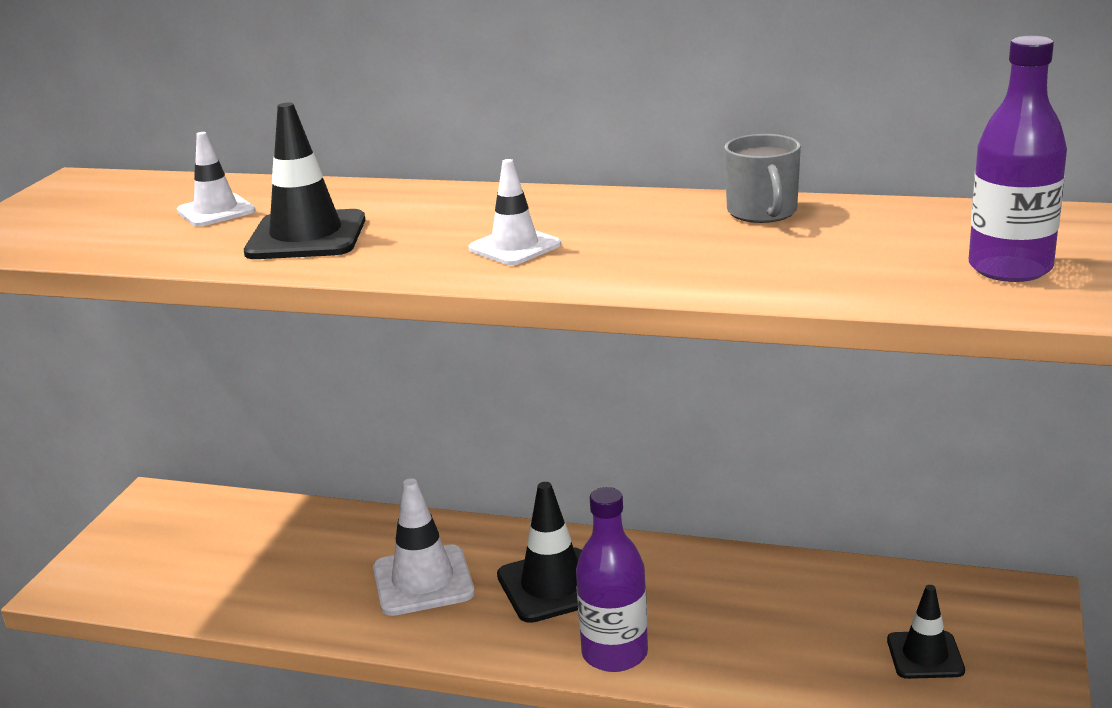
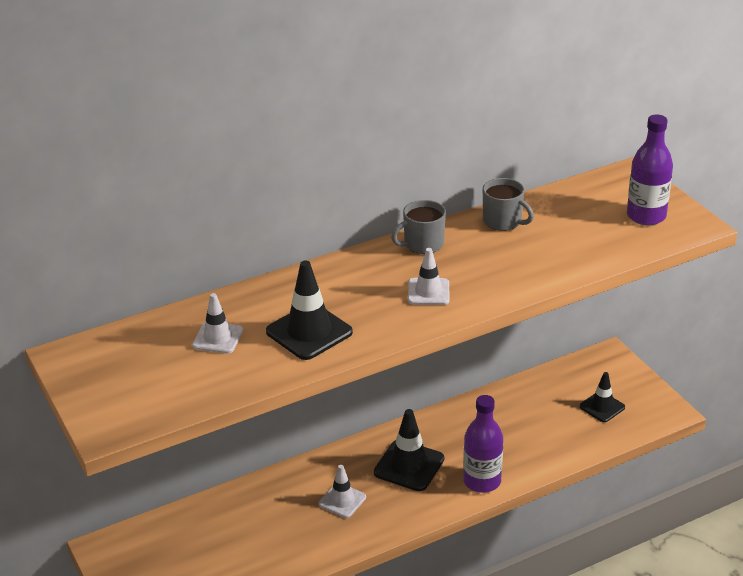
camera: 45 degrees left, 10 degrees up
white traffic cone [373,478,475,616] -> white traffic cone [319,465,366,518], size x0.64
none -> grey mug [391,200,446,254]

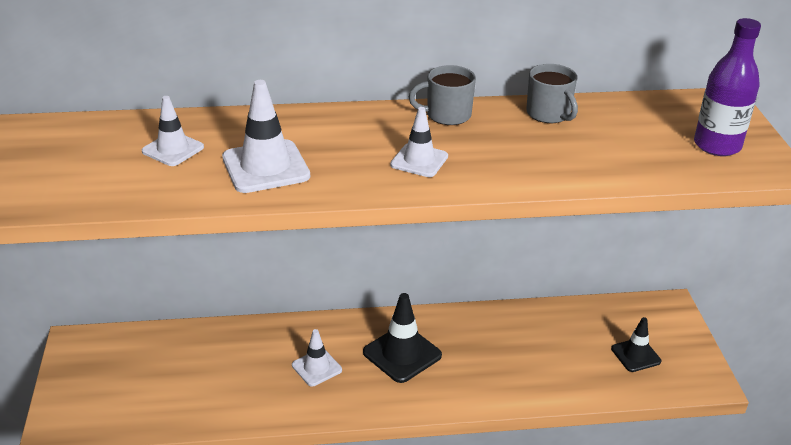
camera: 20 degrees right, 0 degrees up
black traffic cone [266,260,353,360] -> white traffic cone [222,80,310,193]
purple bottle [463,395,503,493] -> none

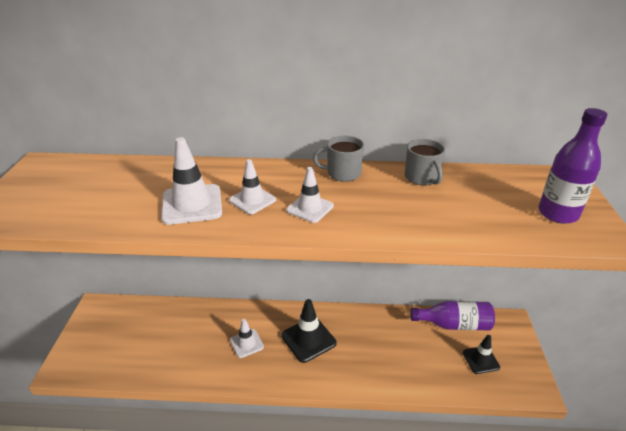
camera: 10 degrees right, 0 degrees up
white traffic cone [142,96,204,166] -> white traffic cone moved to [229,159,276,214]
none -> purple bottle [410,301,495,330]

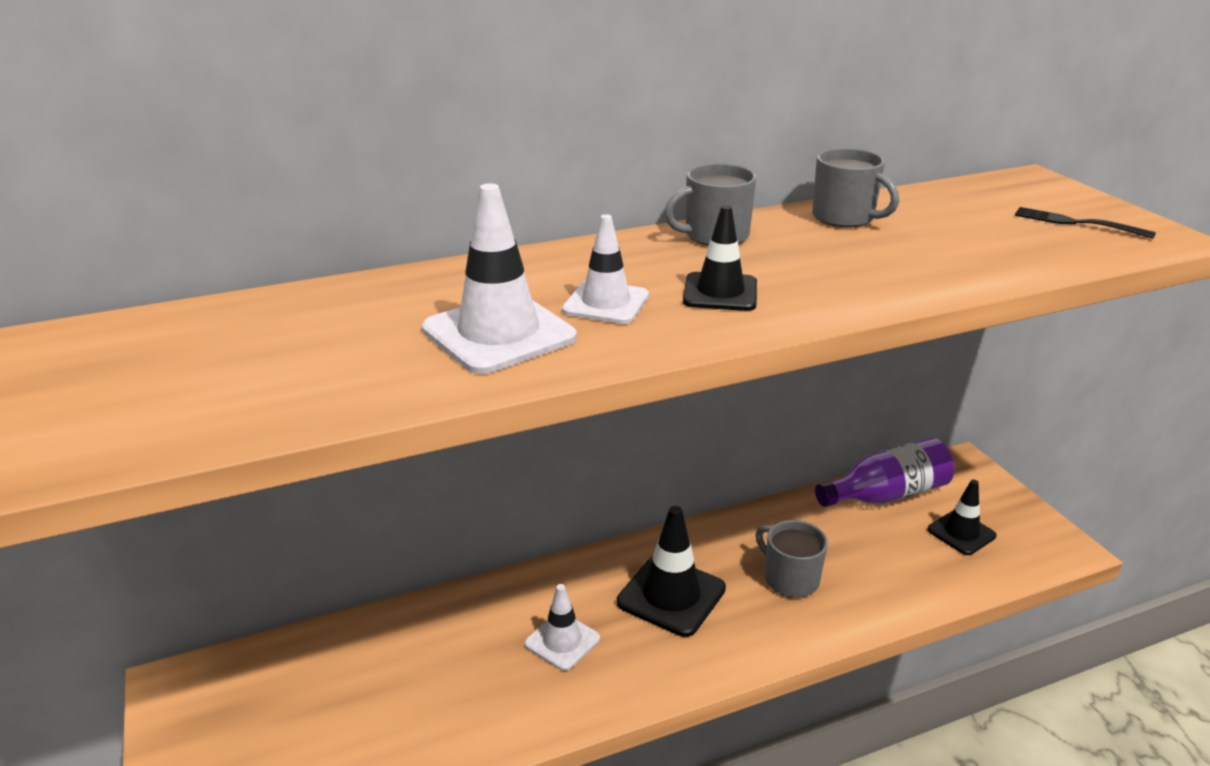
camera: 25 degrees left, 5 degrees down
white traffic cone [286,167,334,223] -> black traffic cone [683,205,757,311]
purple bottle [538,108,607,224] -> black fork [1015,207,1156,239]
none -> grey mug [755,520,828,598]

